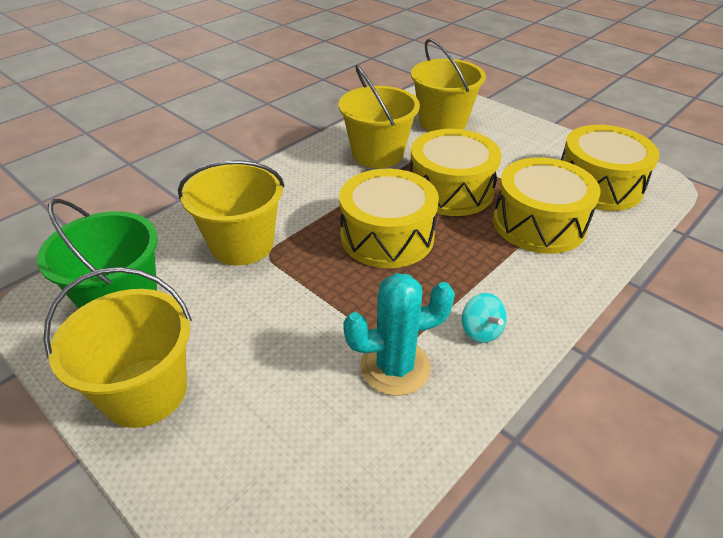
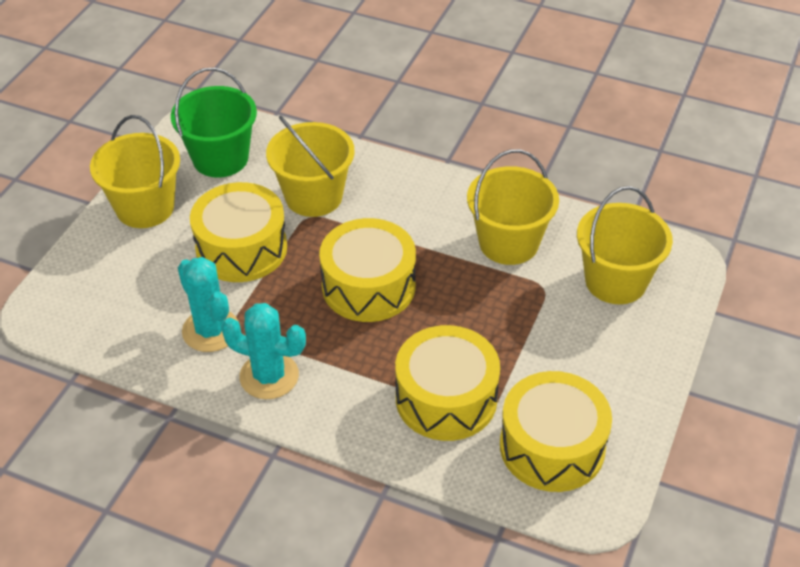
camera: 70 degrees right, 5 degrees up
yellow drum [410,129,501,216] -> yellow drum moved to [190,182,287,282]
turquoise spinning top [462,293,507,343] -> turquoise cactus [221,303,306,399]

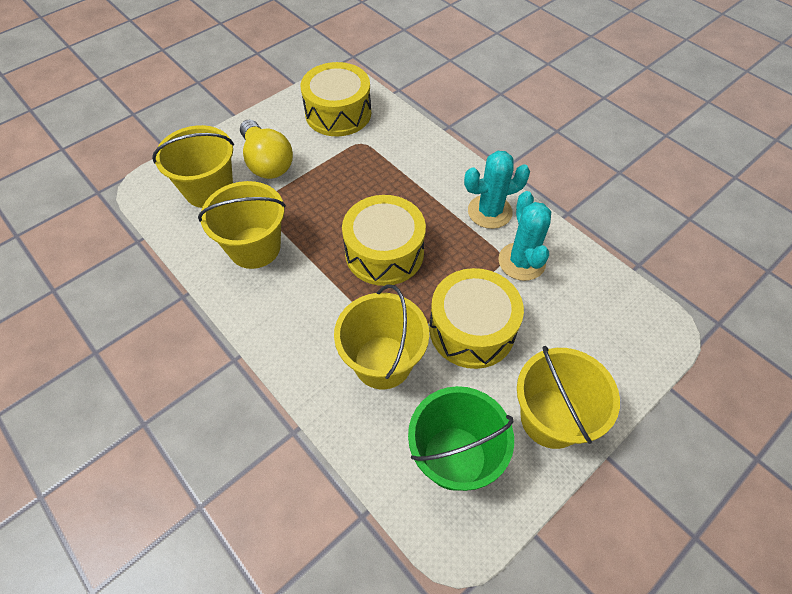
camera: 155 degrees left, 10 degrees up
turquoise cactus [221,303,306,399] -> turquoise cactus turned 60 degrees counterclockwise [464,151,530,229]
yellow drum [395,325,500,441] -> none
none -> yellow light bulb [240,119,293,179]

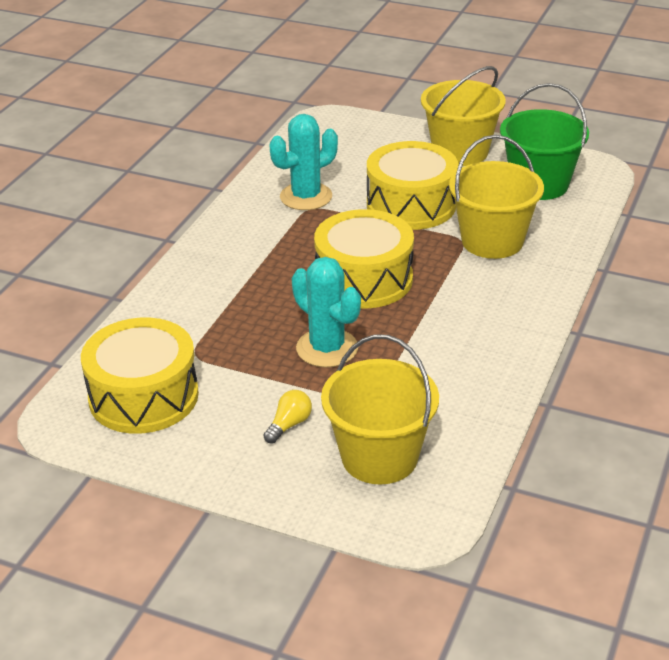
camera: 115 degrees left, 20 degrees down
yellow bucket [198,181,286,269] -> none
yellow light bulb [240,119,293,179] -> yellow light bulb [263,390,312,444], size x0.46
turquoise cactus [464,151,530,229] -> turquoise cactus moved to [292,257,361,367]

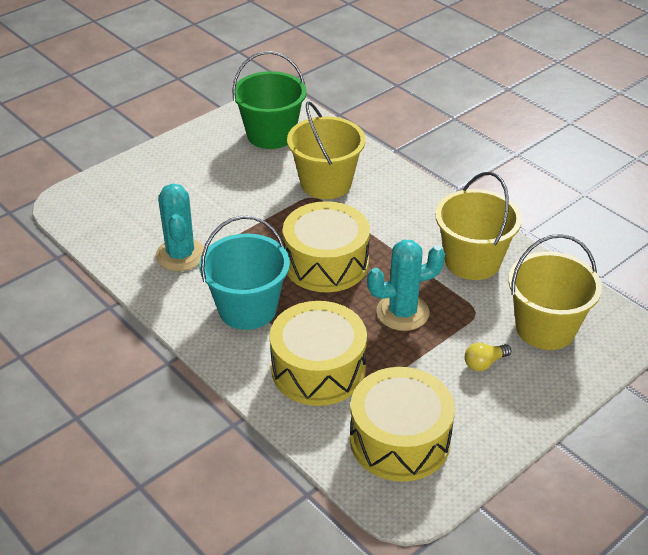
camera: 65 degrees left, 5 degrees up
yellow light bulb [263,390,312,444] -> yellow light bulb turned 90 degrees counterclockwise [465,343,511,371]
yellow drum [367,141,458,230] -> yellow drum moved to [270,301,367,406]
yellow bucket [421,66,506,166] -> yellow bucket moved to [435,172,522,280]
none -> turquoise bucket [199,216,290,330]

